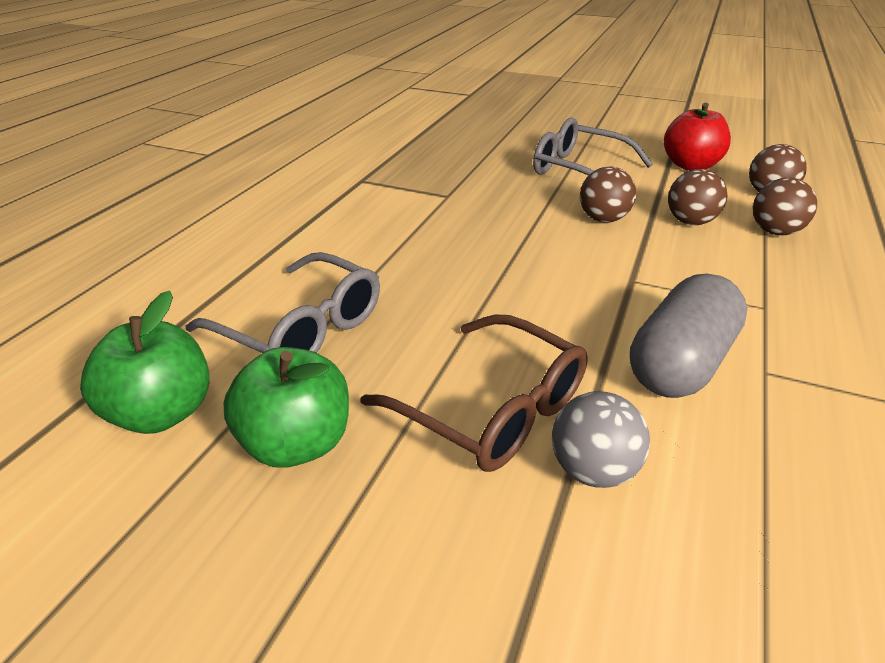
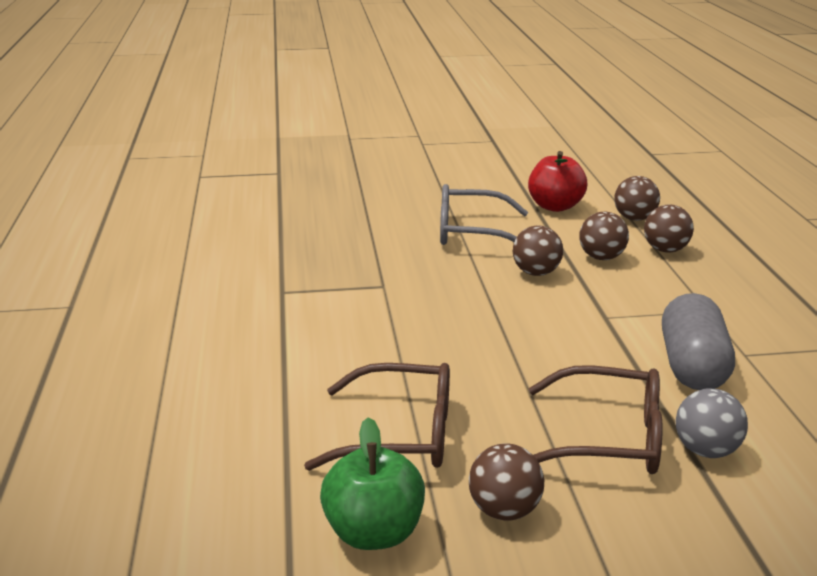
camera: 30 degrees left, 10 degrees down
grey glasses [186,252,380,353] -> brown glasses [304,363,450,471]
green apple [224,347,349,468] -> brown ball [469,443,544,521]

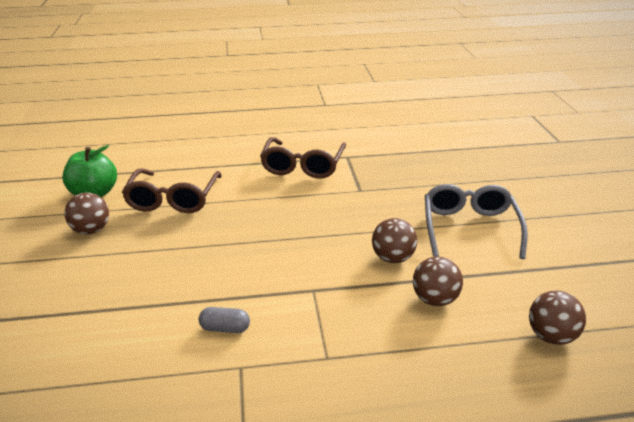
camera: 90 degrees right, 5 degrees up
red apple [528,151,587,212] -> none
brown glasses [528,365,663,474] -> brown glasses moved to [260,137,346,179]
brown ball [644,204,694,253] -> none
grey capsule [662,293,735,390] -> grey capsule [199,307,250,333], size x0.45
grey ball [676,388,748,458] -> none

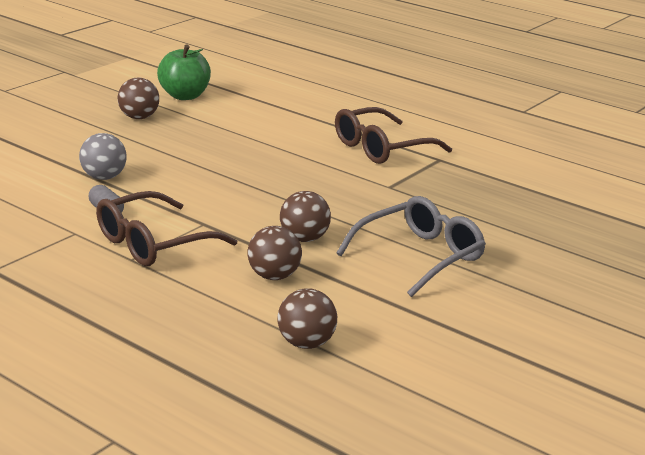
camera: 45 degrees right, 5 degrees down
brown glasses [122,168,222,213] -> brown glasses moved to [96,191,237,266]
none -> grey ball [79,133,127,180]

